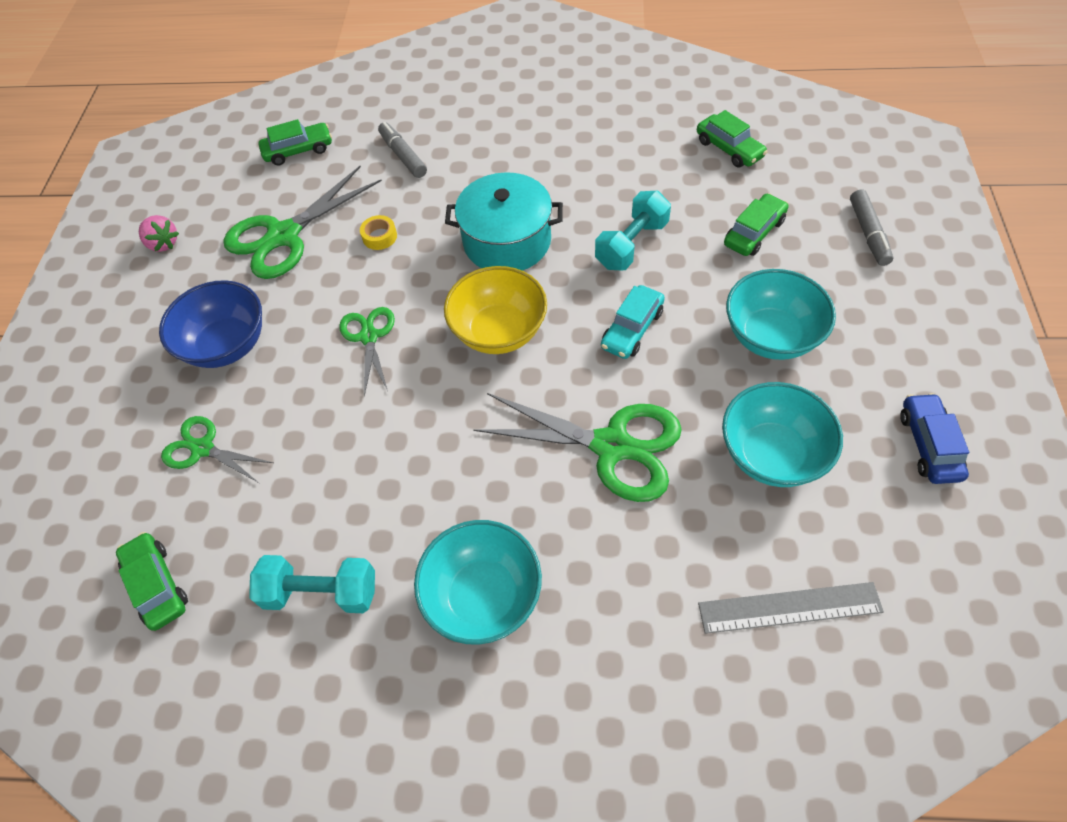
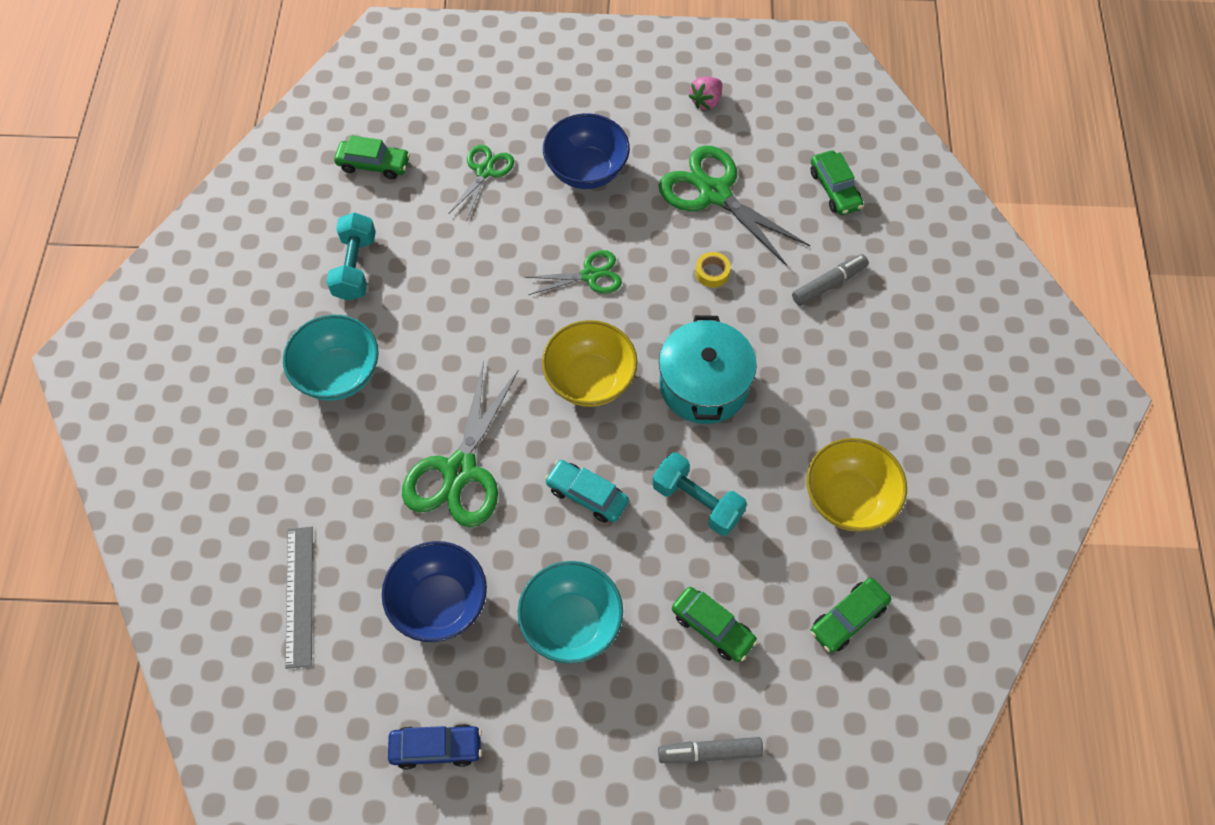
camera: 85 degrees right, 5 degrees up
green car [116,532,188,631] -> green car turned 45 degrees clockwise [334,135,410,179]
turquoise bowl [722,382,843,487] -> blue bowl [382,541,487,642]
none -> yellow bowl [806,438,907,532]

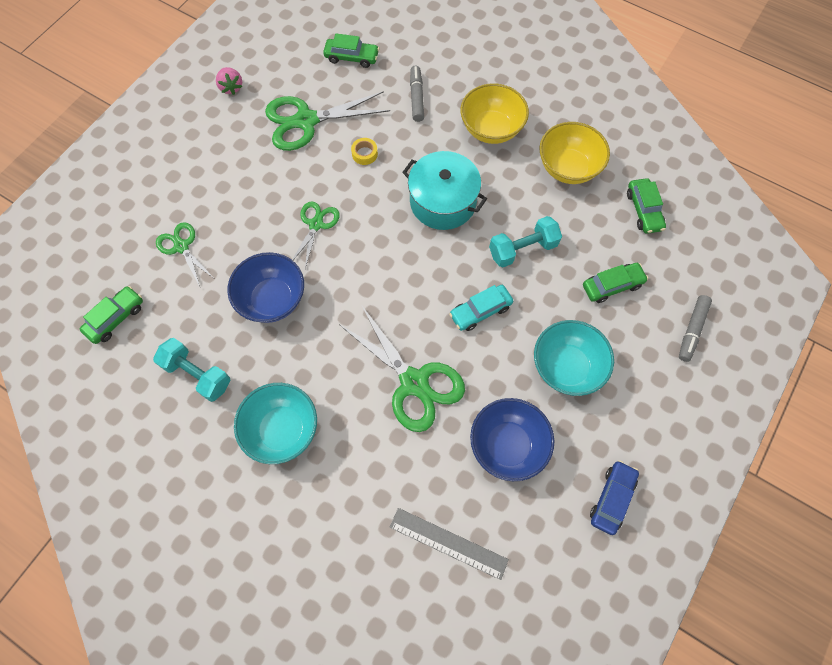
camera: 60 degrees left, 5 degrees up
yellow bowl [542,320,638,407] -> yellow bowl moved to [461,83,529,144]
blue bowl [543,113,630,189] -> blue bowl moved to [227,252,304,323]

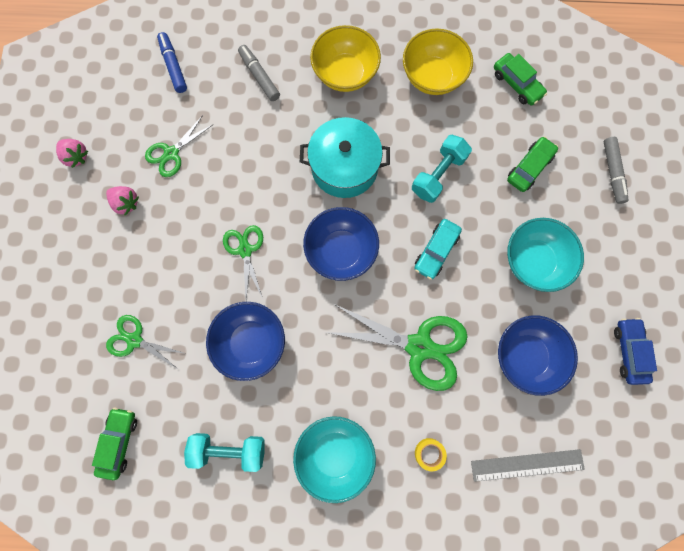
camera: 30 degrees left, 10 degrees up
green scissors [265,91,390,151] -> green scissors [145,115,213,177], size x0.57
green car [323,33,379,68] -> blue marker [157,32,187,93]
yellow tape [351,138,378,165] -> yellow tape moved to [415,438,447,472]
none -> pink strawberry [106,186,139,215]
none -> blue bowl [303,207,379,281]

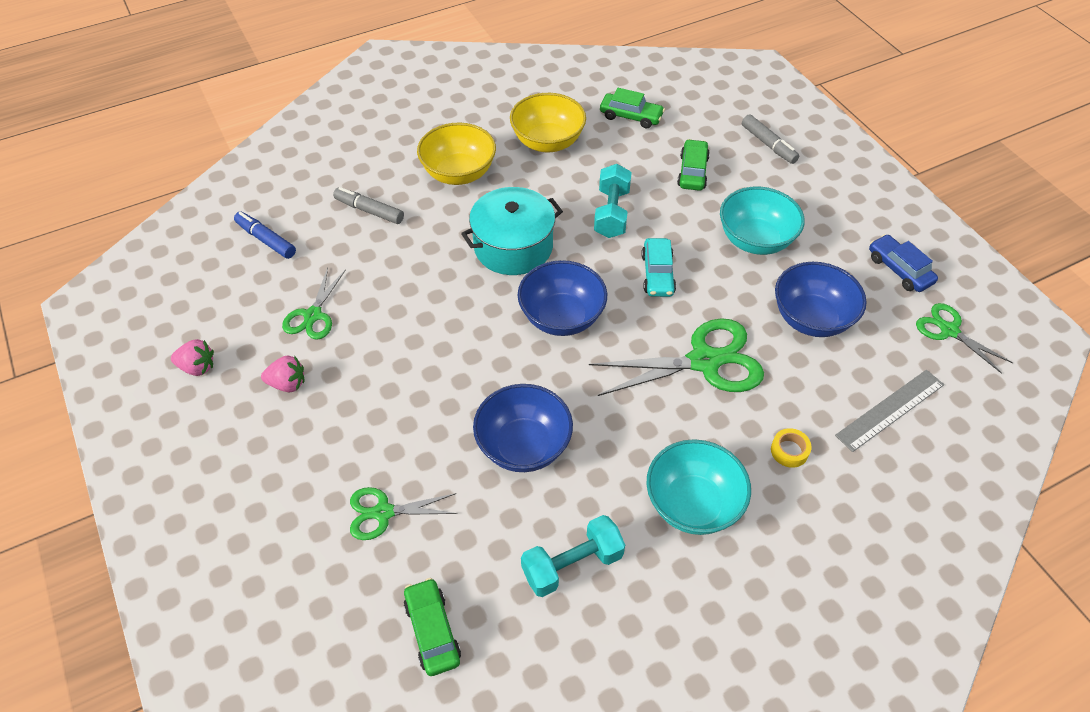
camera: 30 degrees left, 25 degrees down
green scissors [223,225,263,299] -> green scissors moved to [916,303,1013,374]

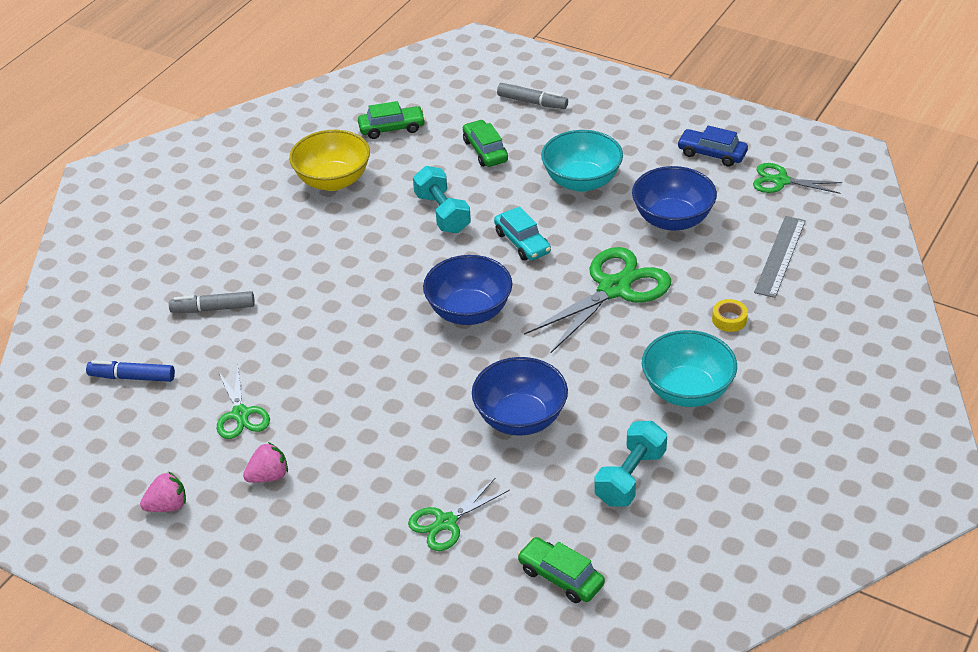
camera: 30 degrees left, 10 degrees down
yellow bowl [417,123,496,185] -> none
turquoise pot [461,187,563,275] -> none

